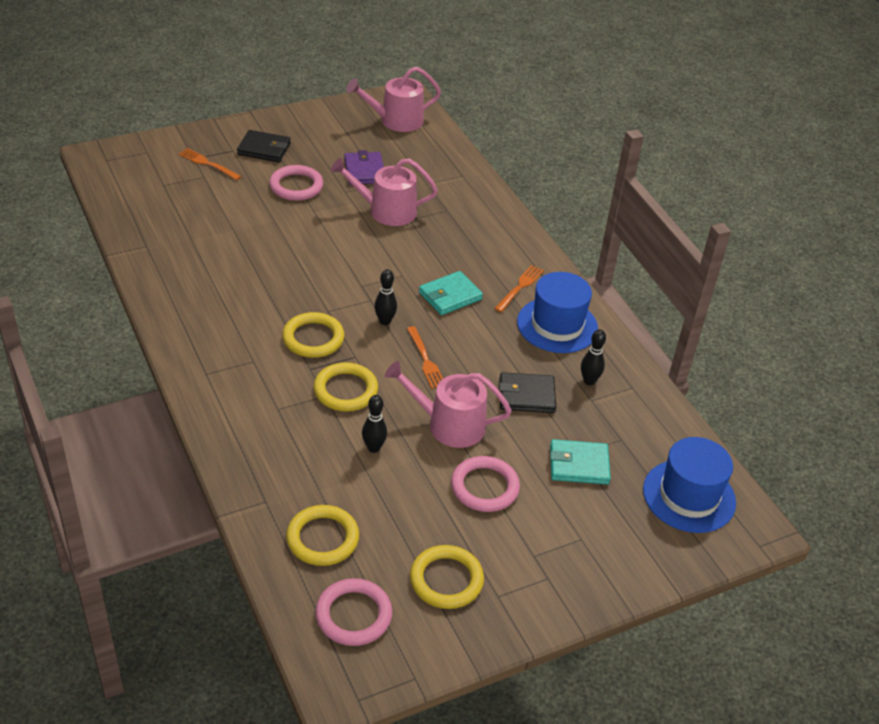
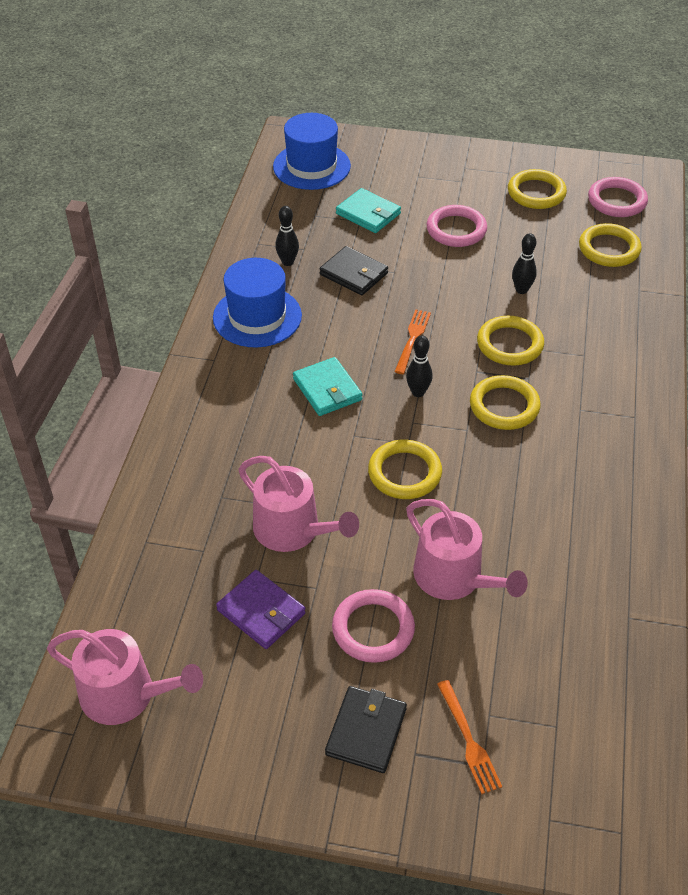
camera: 140 degrees left, 5 degrees up
black wallet [237,130,291,162] -> black wallet turned 60 degrees clockwise [325,686,407,773]
purple wallet [344,150,384,185] -> purple wallet turned 75 degrees counterclockwise [216,570,306,649]
pink watering can [385,361,512,448] -> pink watering can moved to [406,499,528,600]
turquoise wallet [419,271,483,315] -> turquoise wallet turned 60 degrees clockwise [293,357,363,416]
orange fork [494,265,544,312] -> none
none -> yellow ring [368,440,442,499]

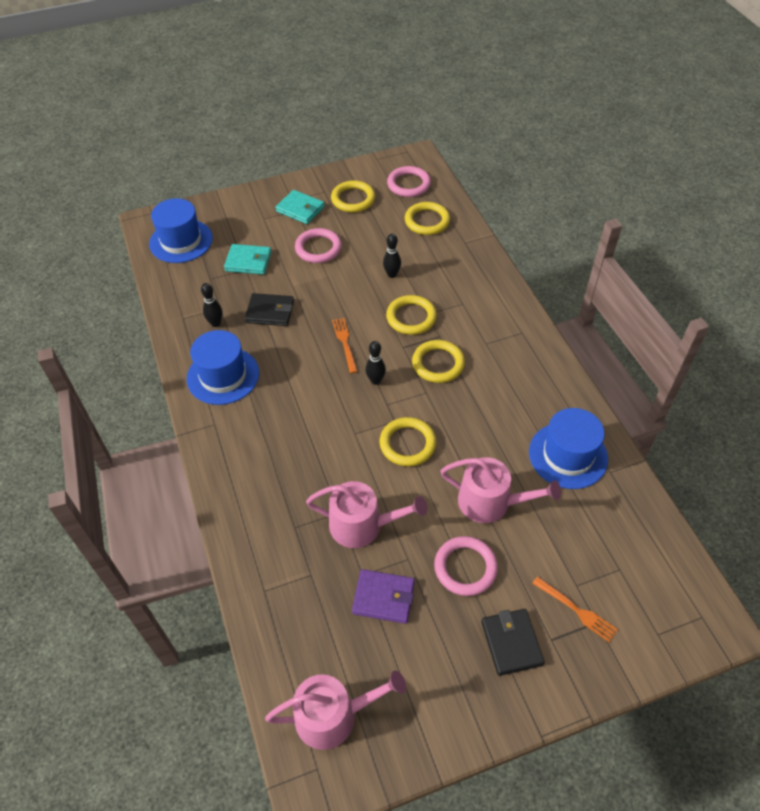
camera: 30 degrees left, 5 degrees up
turquoise wallet [293,357,363,416] -> turquoise wallet moved to [276,190,325,224]
none -> blue hat [529,408,608,489]

